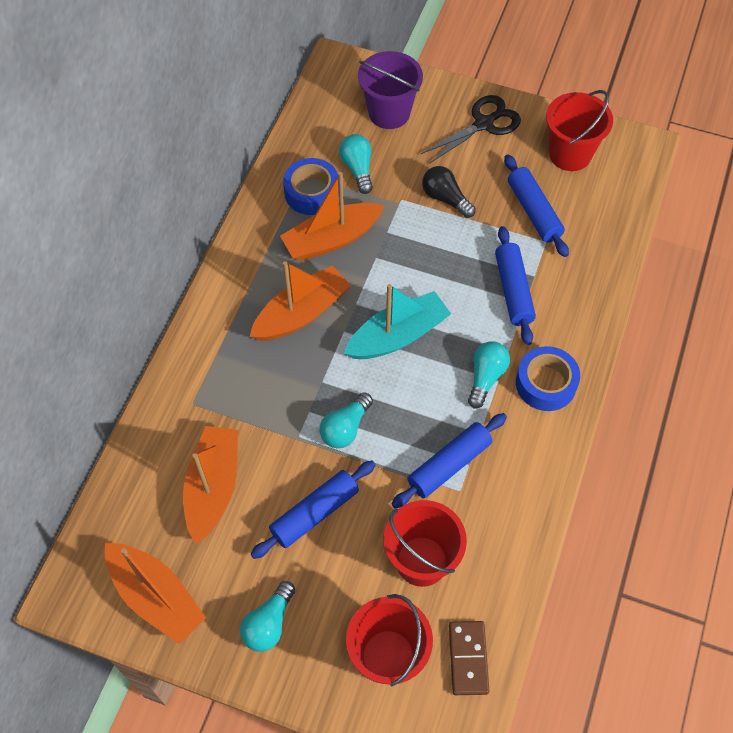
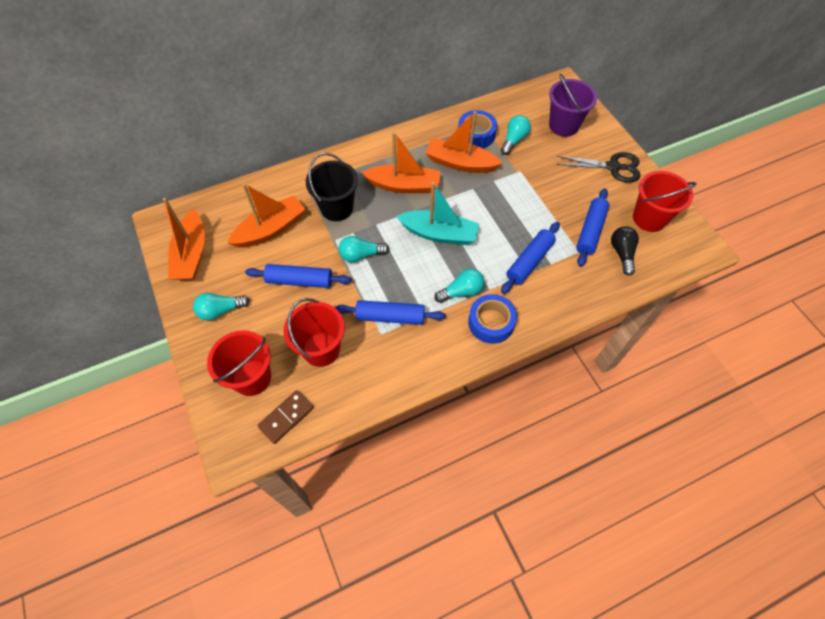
camera: 45 degrees right, 0 degrees up
black light bulb [422,166,476,218] -> black light bulb moved to [611,226,639,276]
none -> black bucket [306,153,358,221]

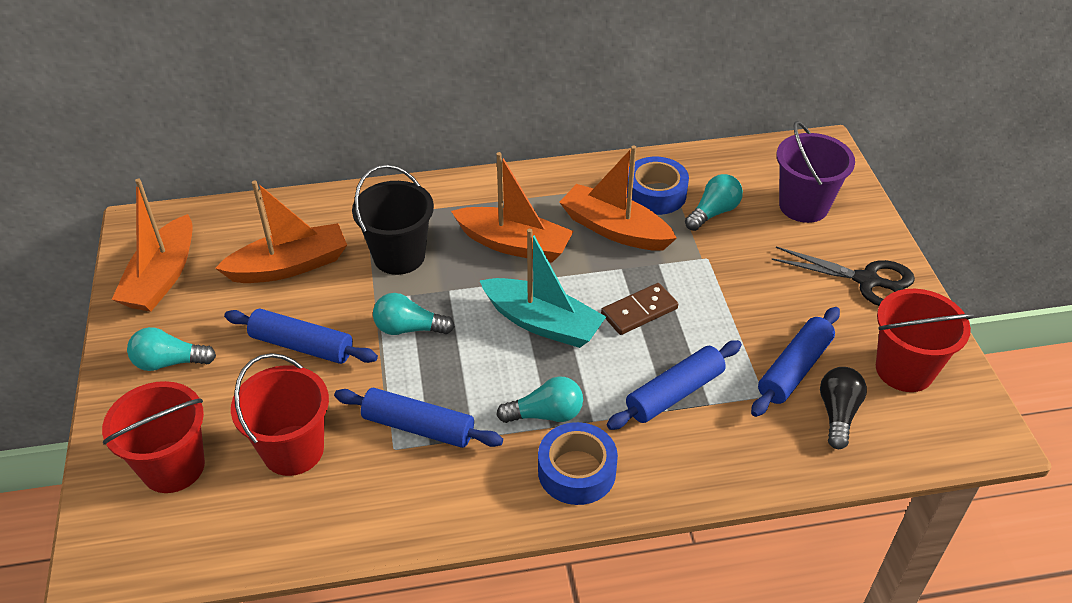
camera: 15 degrees right, 15 degrees down
brown domino [257,390,314,444] -> brown domino moved to [601,283,678,335]

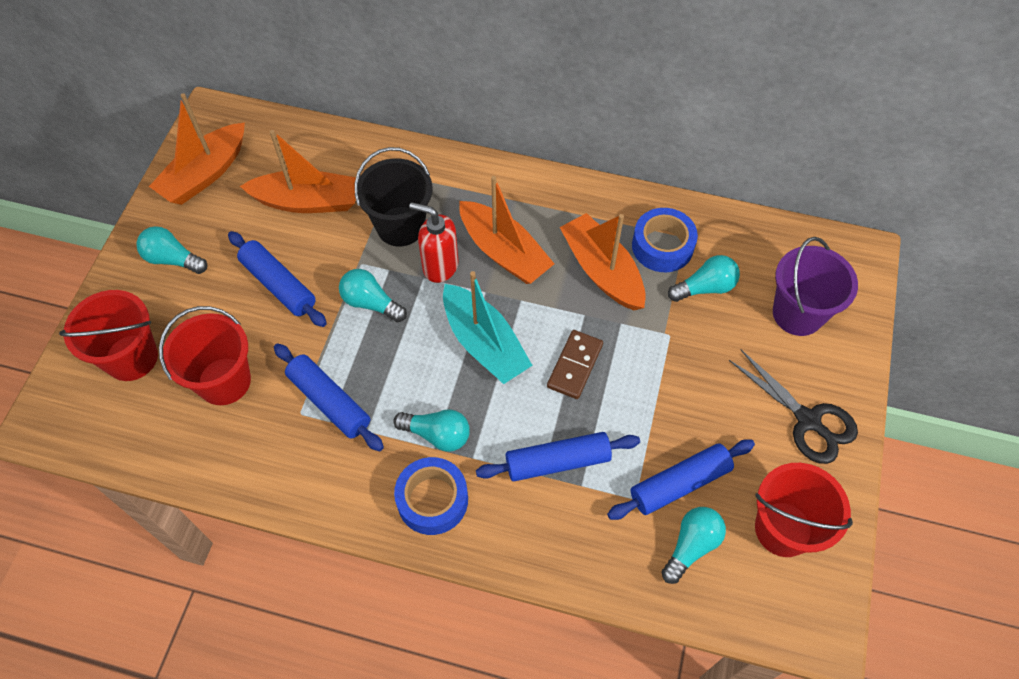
camera: 25 degrees right, 15 degrees up
brown domino [601,283,678,335] -> brown domino turned 60 degrees counterclockwise [547,330,603,399]
black light bulb [820,367,867,449] -> turquoise light bulb [661,507,726,584]
none -> red soap dispenser [409,202,459,283]

